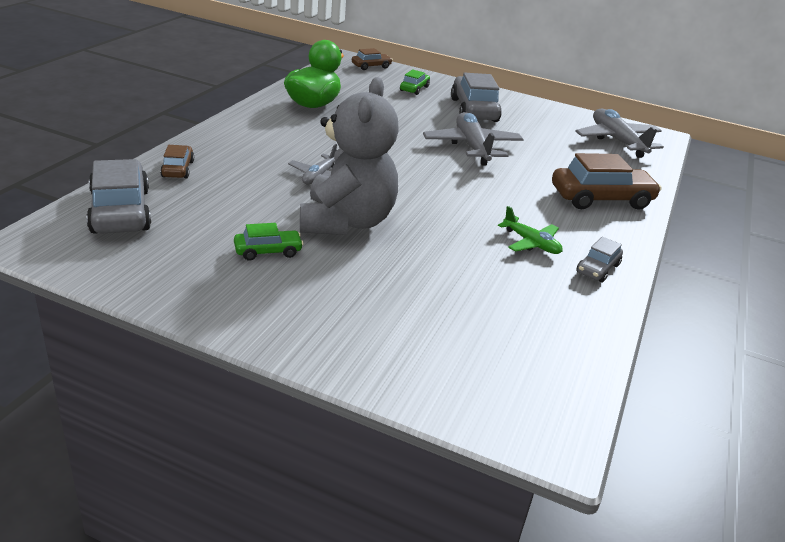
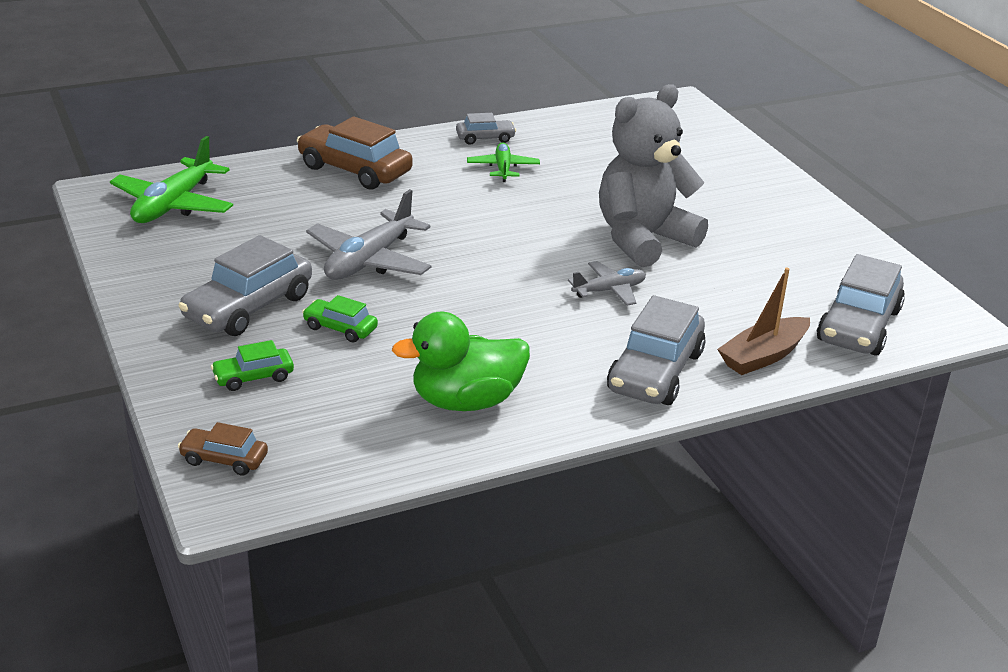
camera: 135 degrees left, 0 degrees up
brown car [160,145,194,178] -> brown boat [717,268,810,375]
green car [234,223,303,261] -> green car moved to [302,295,378,343]
grey plane [575,109,664,158] -> green plane [110,136,233,223]
none -> grey car [607,295,706,405]

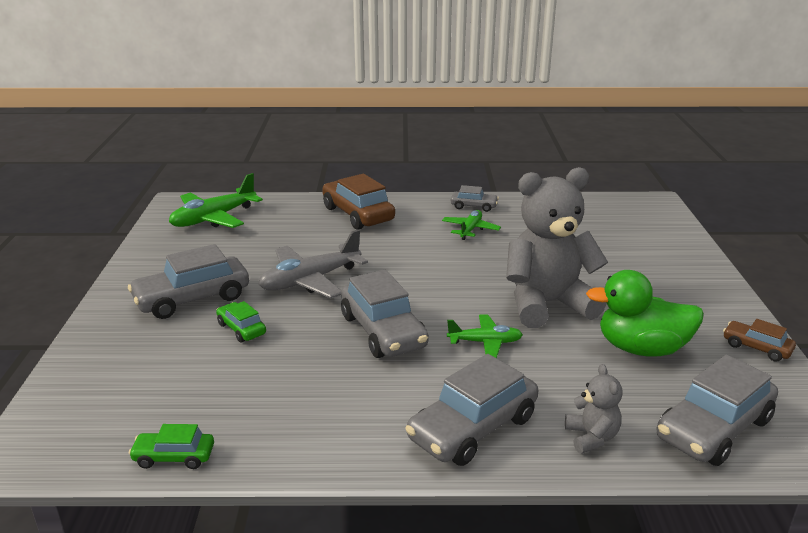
camera: 25 degrees right, 5 degrees down
brown car [178,422,268,476] -> brown car moved to [723,319,796,362]
green car [211,340,294,391] -> green car moved to [128,424,214,469]
green duck [392,312,530,411] -> green duck moved to [586,270,704,357]
grey plane [568,261,646,306] -> green plane [447,314,523,358]
brown boat [717,268,810,375] -> grey teddy bear [565,364,622,454]
none -> grey car [341,270,429,358]

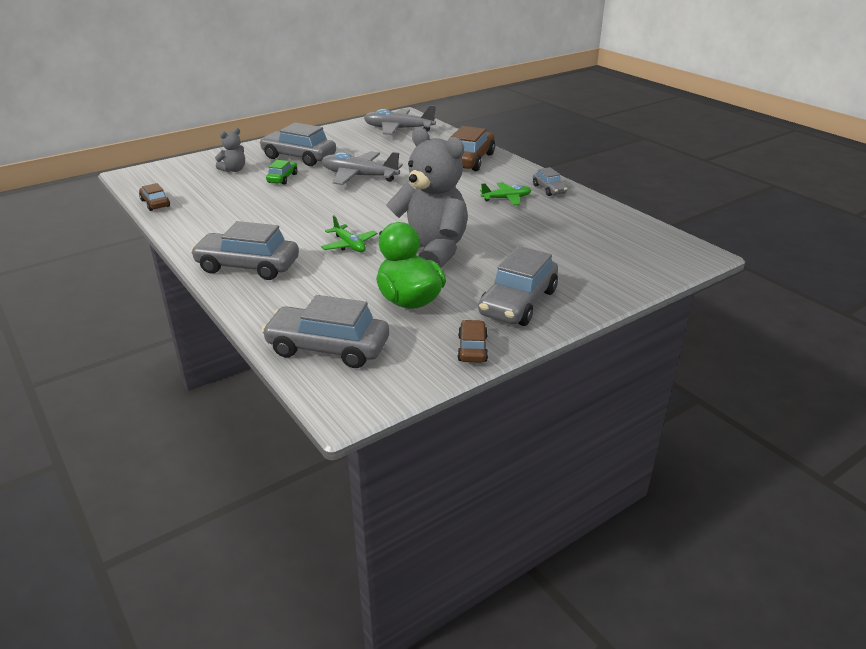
camera: 55 degrees right, 5 degrees up
green car [128,424,214,469] -> brown car [139,183,170,211]
green plane [169,173,263,228] -> grey plane [364,105,436,135]
grey car [341,270,429,358] -> grey car moved to [478,246,558,326]
grey teddy bear [565,364,622,454] -> grey teddy bear moved to [215,128,245,172]

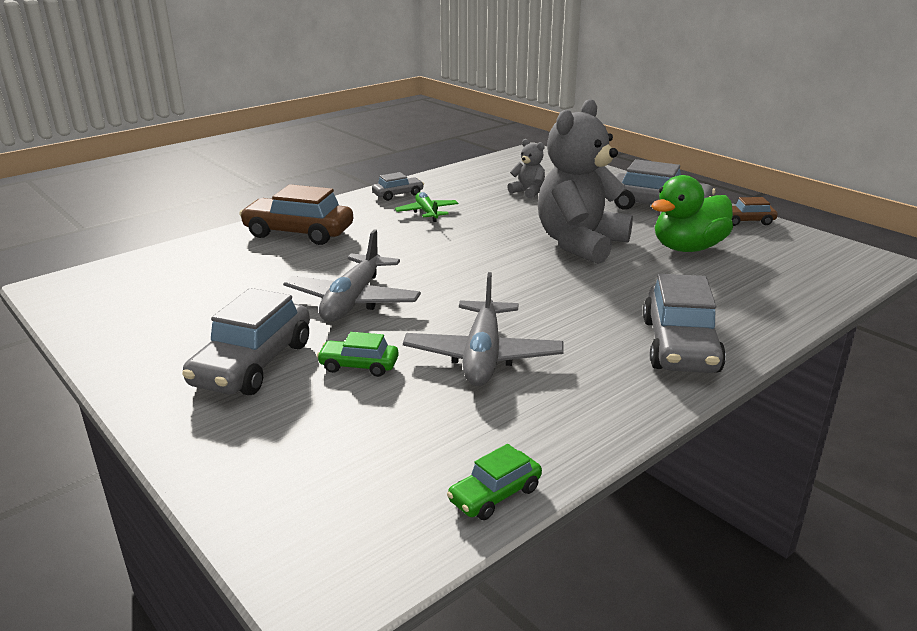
camera: 95 degrees left, 5 degrees down
brown car [139,183,170,211] -> green car [447,444,542,520]
grey teddy bear [215,128,245,172] -> grey teddy bear moved to [507,139,545,199]
grey car [262,295,389,368] -> none
green plane [321,215,378,252] -> none
grey plane [364,105,436,135] -> grey plane moved to [403,272,563,386]

